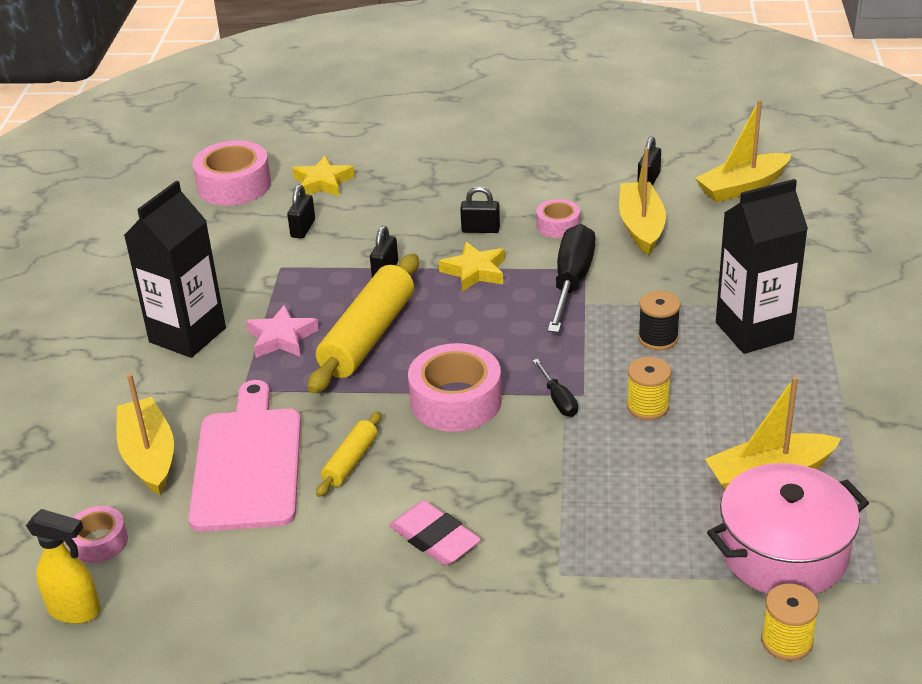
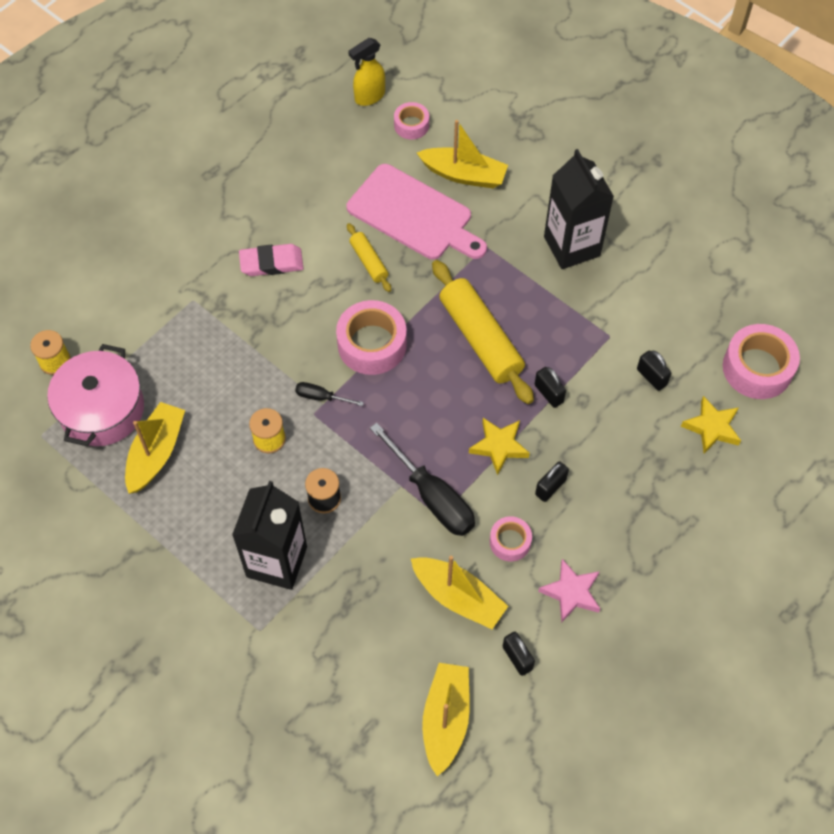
camera: 125 degrees right, 25 degrees up
pink star [246,305,319,358] -> pink star moved to [538,559,600,622]

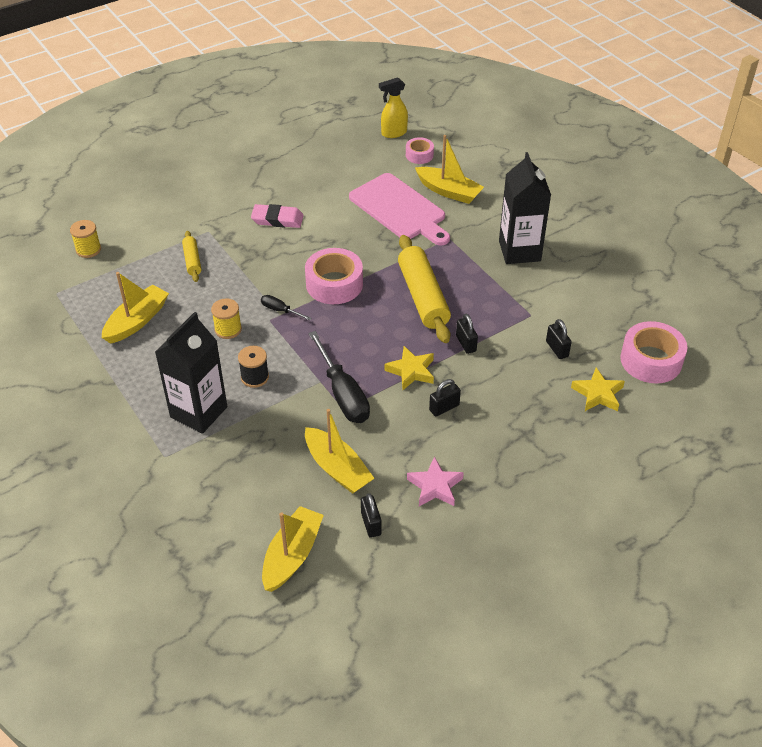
camera: 15 degrees right, 15 degrees down
pink pot [47,344,144,446] -> none
yellow rolling pin [347,223,391,292] -> yellow rolling pin moved to [182,231,201,282]
pink tape [490,516,532,561] -> none

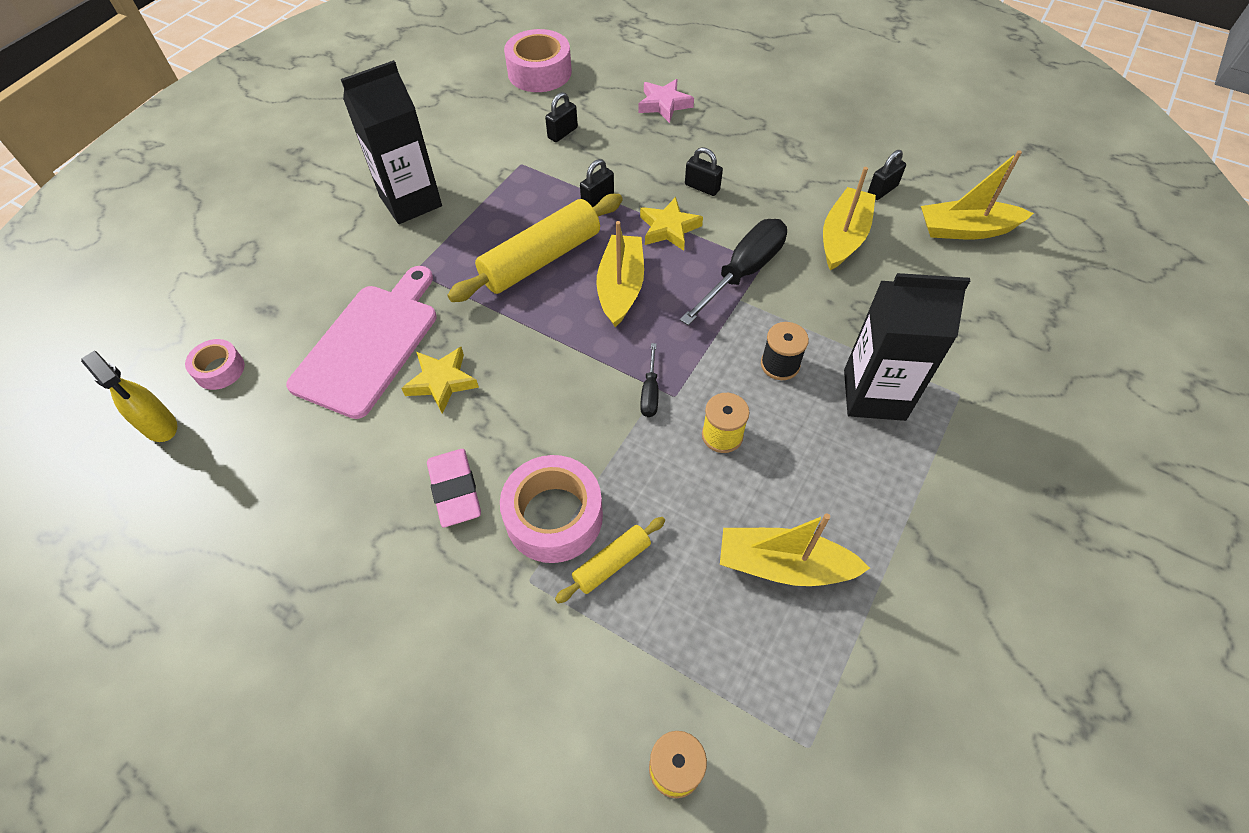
camera: 115 degrees left, 10 degrees up
pink tape [305,248,363,304] -> pink tape moved to [500,455,603,563]
pink star [407,456,464,506] -> pink star moved to [638,79,694,123]
yellow boat [415,135,484,204] -> yellow boat moved to [596,221,644,327]
yellow star [571,368,625,411] -> yellow star moved to [401,347,479,414]

